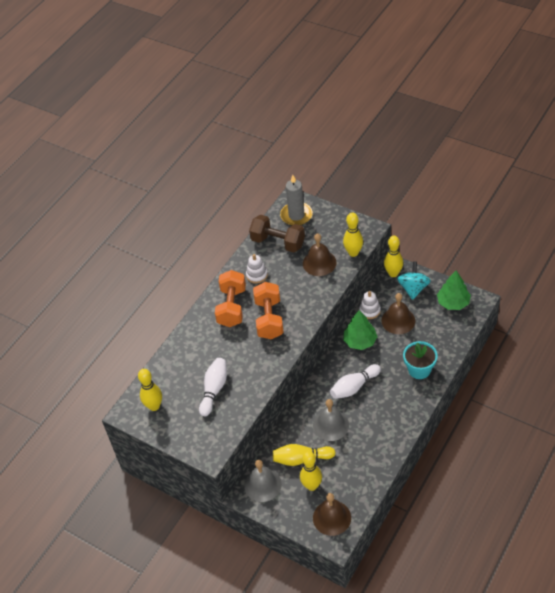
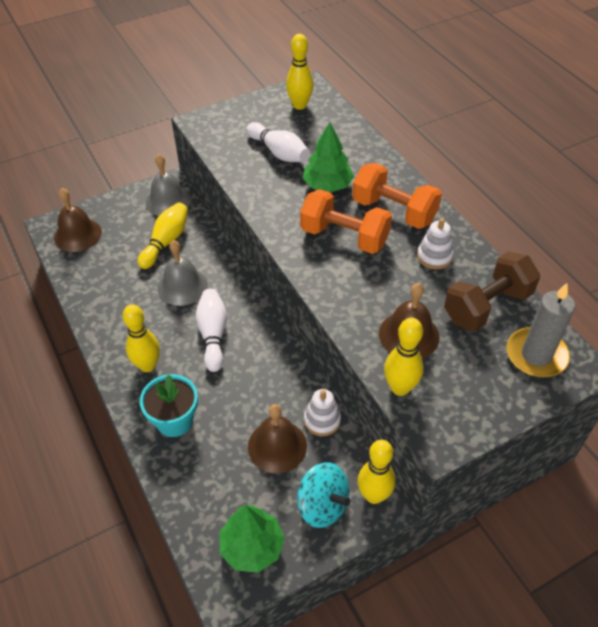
camera: 115 degrees right, 0 degrees up
yellow bowling pin [300,451,322,491] -> yellow bowling pin moved to [123,304,160,372]
green tree [343,310,377,350] -> green tree moved to [303,122,354,192]

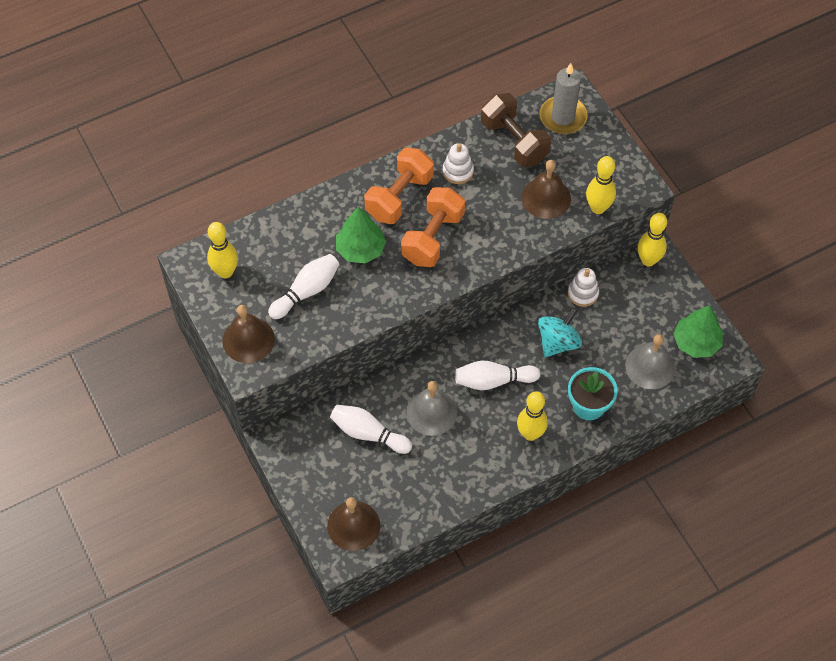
camera: 90 degrees left, 10 degrees up
yellow bowling pin [138,202,188,269] -> white bowling pin [330,404,412,454]
grey bell [145,154,191,216] -> grey bell moved to [625,334,676,389]
brown bell [248,404,307,473] -> brown bell moved to [222,305,275,363]
turquoise spinning top [297,462,350,528] -> turquoise spinning top moved to [538,308,582,357]

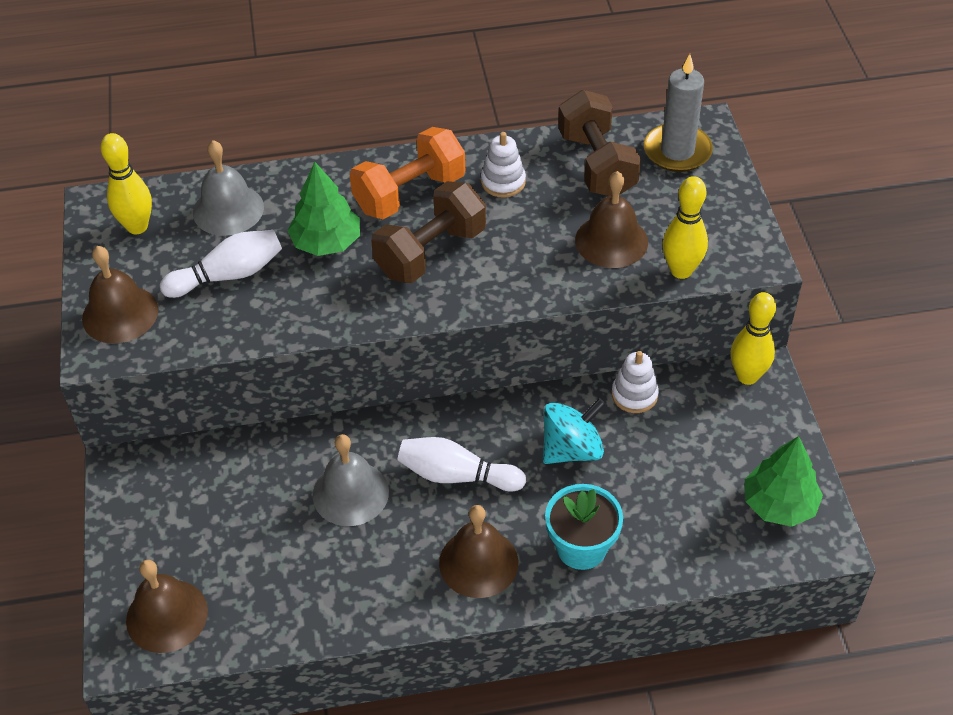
camera: 20 degrees right, 10 degrees down
white bowling pin [330,404,412,454] -> none
orange dumbbell [401,187,465,267] -> brown dumbbell [371,181,486,283]
yellow bowling pin [517,391,548,441] -> brown bell [439,505,518,598]
grey bell [625,334,676,389] -> grey bell moved to [193,140,264,236]

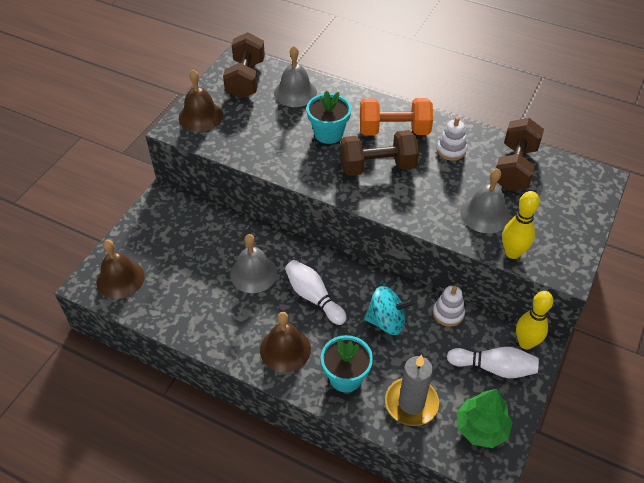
camera: 35 degrees right, 0 degrees up
yellow bowling pin [101,133,152,234] -> brown dumbbell [223,32,265,99]
white bowling pin [160,230,282,298] -> white bowling pin moved to [447,347,539,378]
green tree [287,162,360,256] -> turquoise flower pot [306,91,351,144]
brown bell [575,171,648,268] -> grey bell [460,168,511,233]
grey candle [644,54,713,172] -> grey candle moved to [385,355,439,426]

